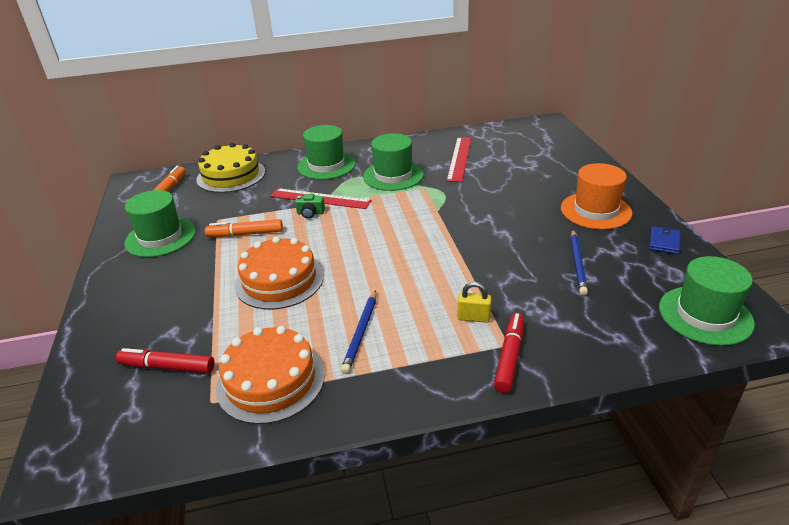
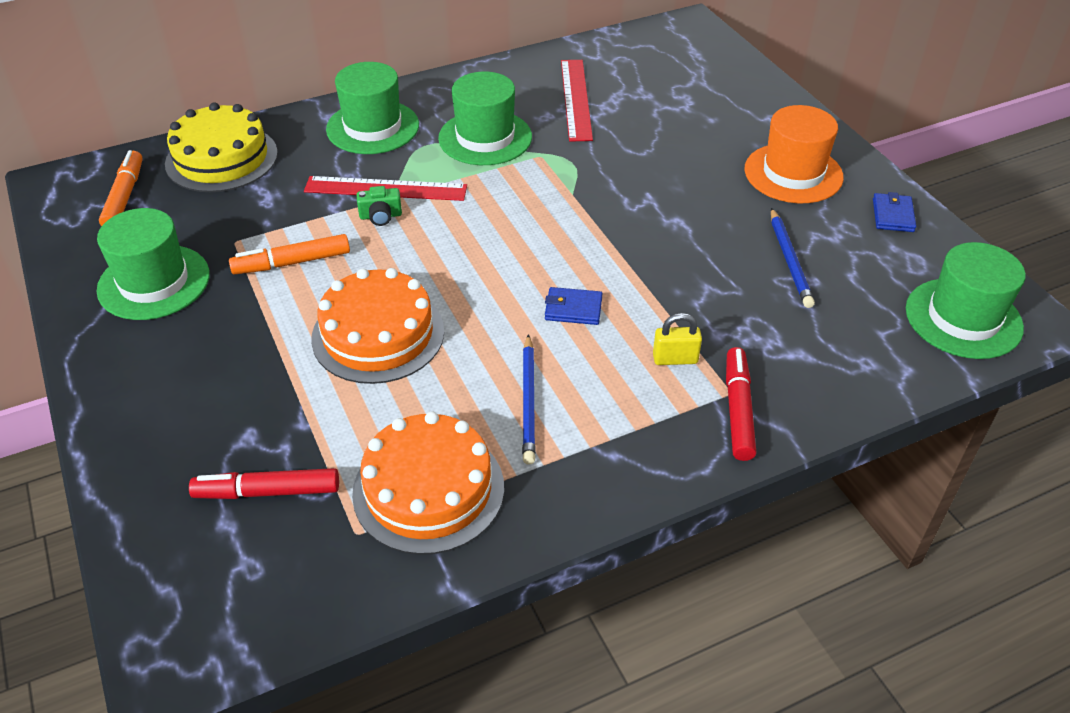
camera: 15 degrees left, 10 degrees up
none -> blue wallet [545,287,603,325]

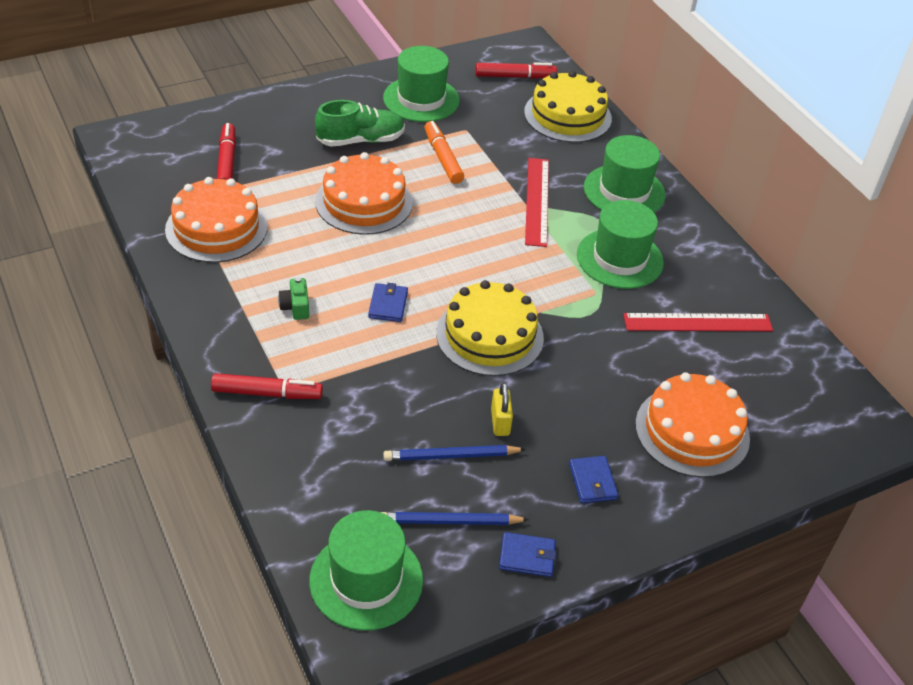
camera: 85 degrees right, 0 degrees up
orange marker [99,150,143,226] -> red marker [475,62,557,79]
green camera [357,186,402,226] -> green camera moved to [278,277,309,320]
blue pencil [522,334,536,465] -> blue pencil moved to [381,512,529,525]
yellow padlock [653,313,702,365] -> yellow padlock moved to [491,382,513,436]
orange hat [745,105,844,203] -> blue wallet [569,456,618,503]
none -> green shoe [315,100,405,147]
none -> yellow cake [436,280,544,376]
none -> orange cake [635,372,750,478]

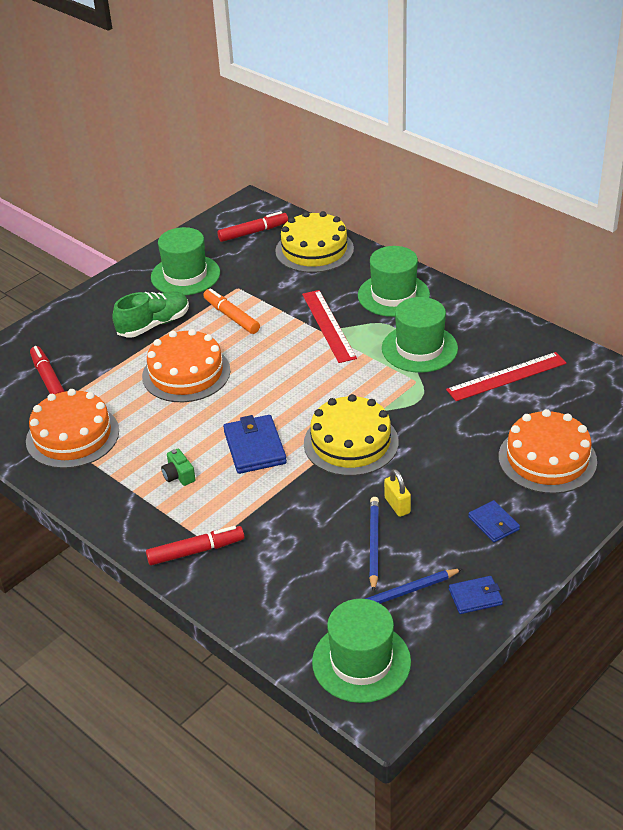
camera: 15 degrees left, 5 degrees down
blue wallet [368,283,408,322] -> blue wallet [223,415,287,474], size x1.67
blue pencil [384,445,526,461] -> blue pencil turned 120 degrees clockwise [369,497,379,592]

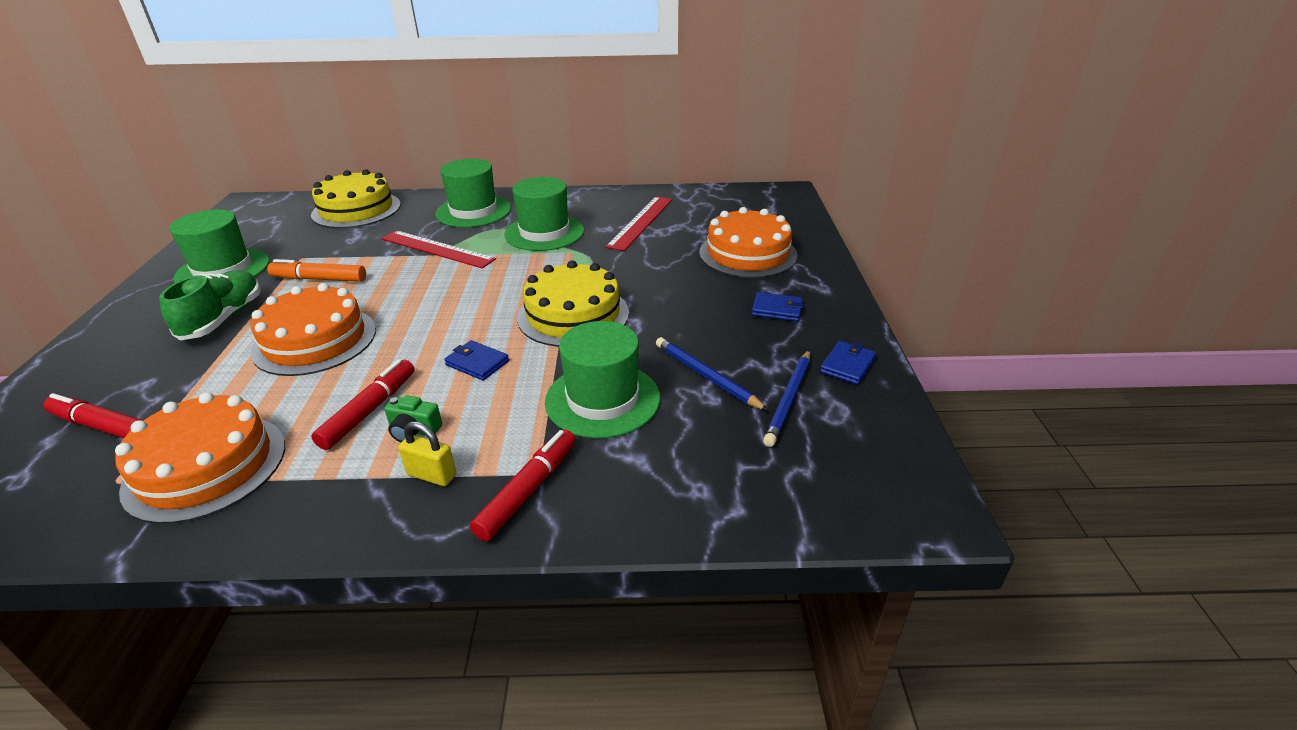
camera: 45 degrees left, 5 degrees down
red marker [217,211,288,242] -> red marker moved to [311,359,415,450]
blue wallet [223,415,287,474] -> blue wallet [444,340,509,381], size x0.60
green hat [312,599,411,703] -> green hat moved to [545,321,660,438]
yellow padlock [384,469,411,517] -> yellow padlock moved to [398,421,456,486]

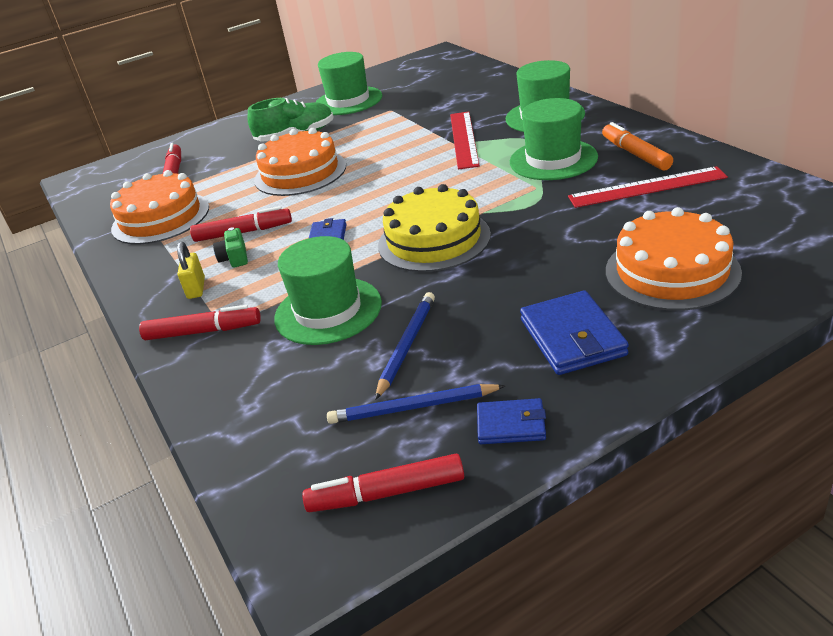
camera: 65 degrees right, 0 degrees up
orange marker [267,259,366,282] -> orange marker moved to [602,122,673,171]
yellow cake [311,169,401,228] -> none
blue wallet [752,292,803,321] -> blue wallet [520,291,629,375], size x1.67
none -> red marker [302,454,464,512]

